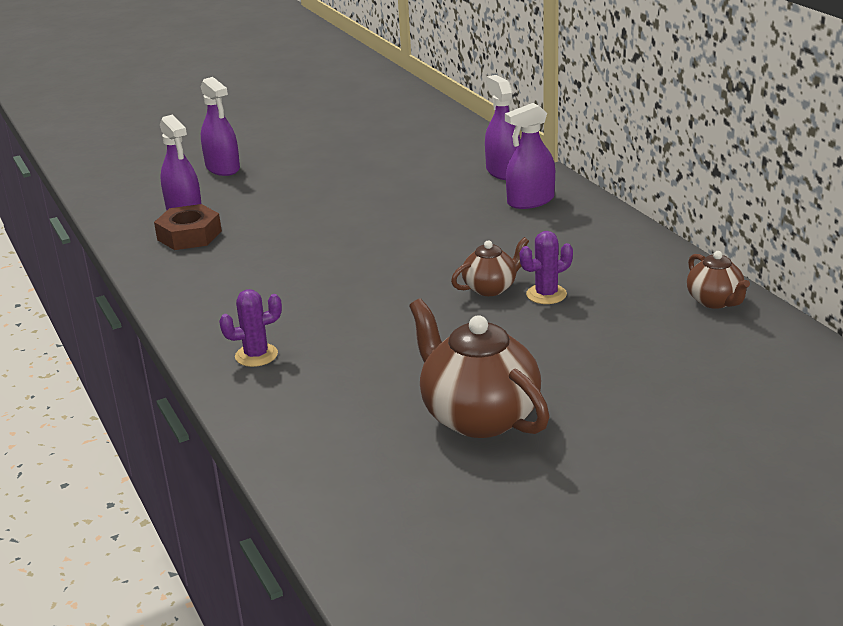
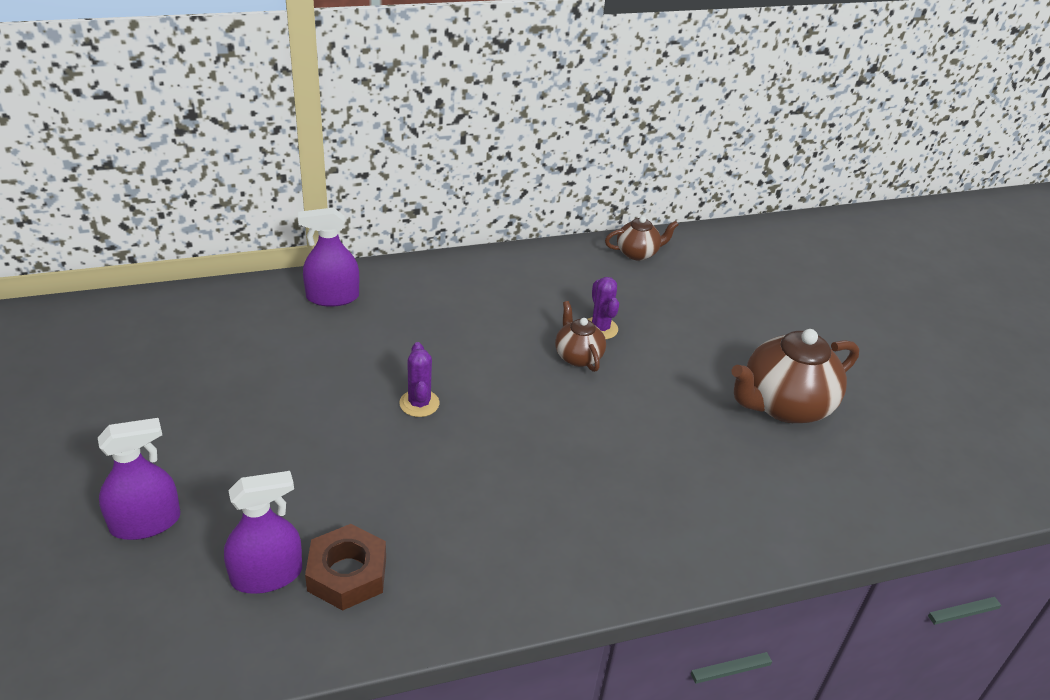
camera: 85 degrees left, 10 degrees up
purple cactus [219,289,282,367] -> purple cactus moved to [399,342,440,417]
purple spray bottle [505,103,555,209] -> none

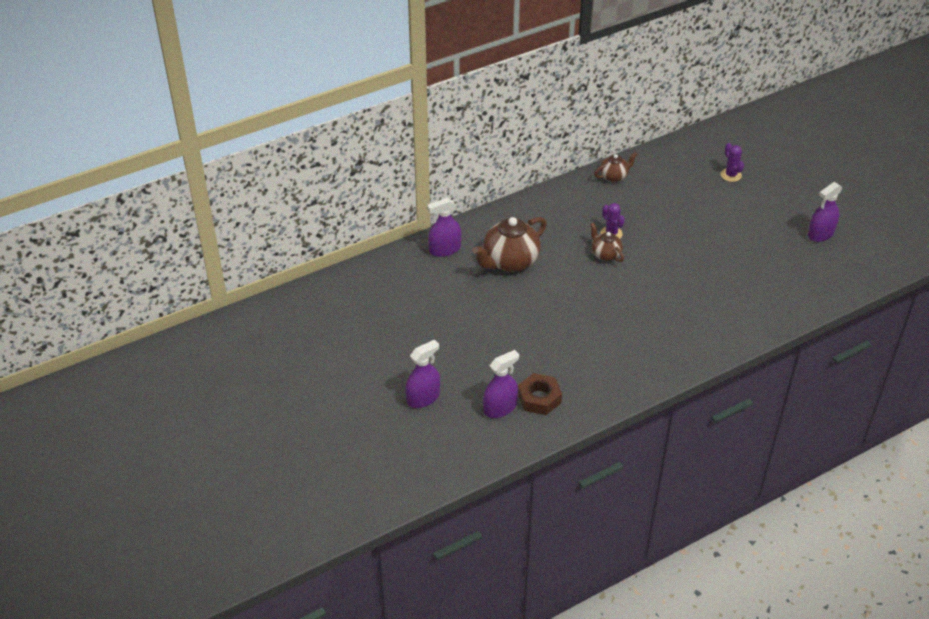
camera: 10 degrees left, 5 degrees up
purple cactus [399,342,440,417] -> purple cactus moved to [721,143,744,182]
brown teapot [731,329,859,423] -> brown teapot moved to [472,217,547,272]
none -> purple spray bottle [808,182,843,242]

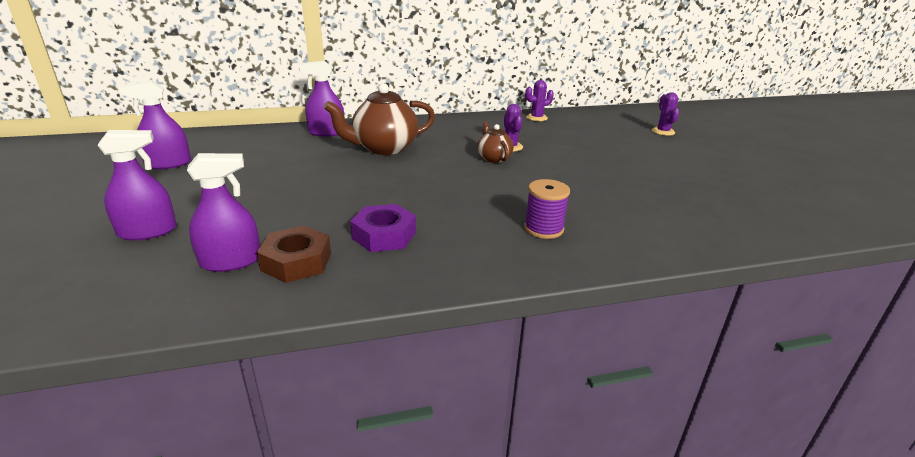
camera: 15 degrees right, 15 degrees down
brown teapot [594,152,637,182] -> purple cactus [525,80,554,121]
purple spray bottle [808,182,843,242] -> purple spray bottle moved to [120,80,191,169]
none -> purple nut [350,204,416,252]
none -> purple spool [524,179,570,239]

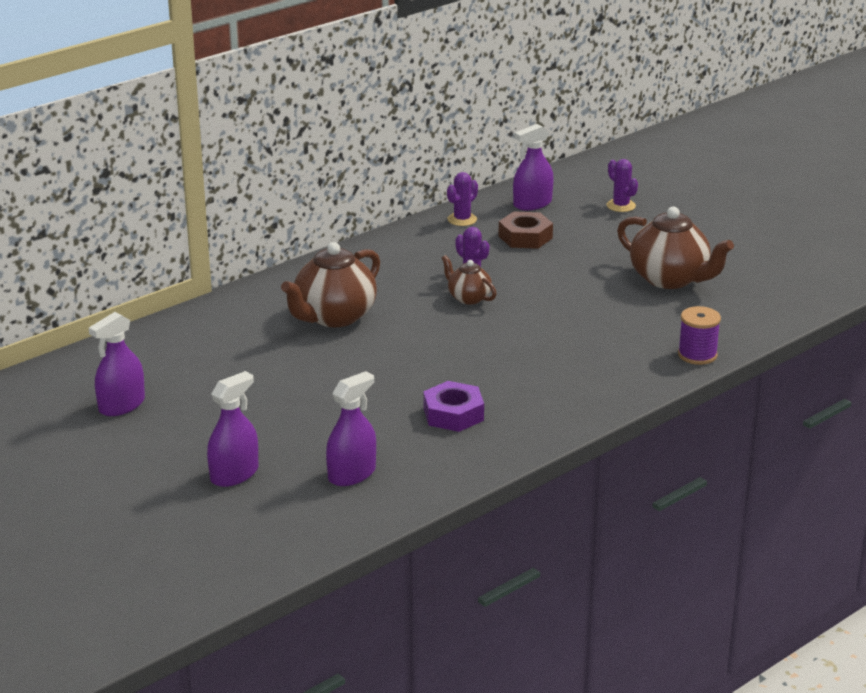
camera: 25 degrees left, 0 degrees up
brown nut [257,226,331,283] -> brown nut moved to [499,211,553,249]
purple spray bottle [299,60,344,136] -> purple spray bottle moved to [513,124,554,210]
purple spool [524,179,570,239] -> purple spool moved to [678,306,721,365]
none -> brown teapot [617,207,734,289]

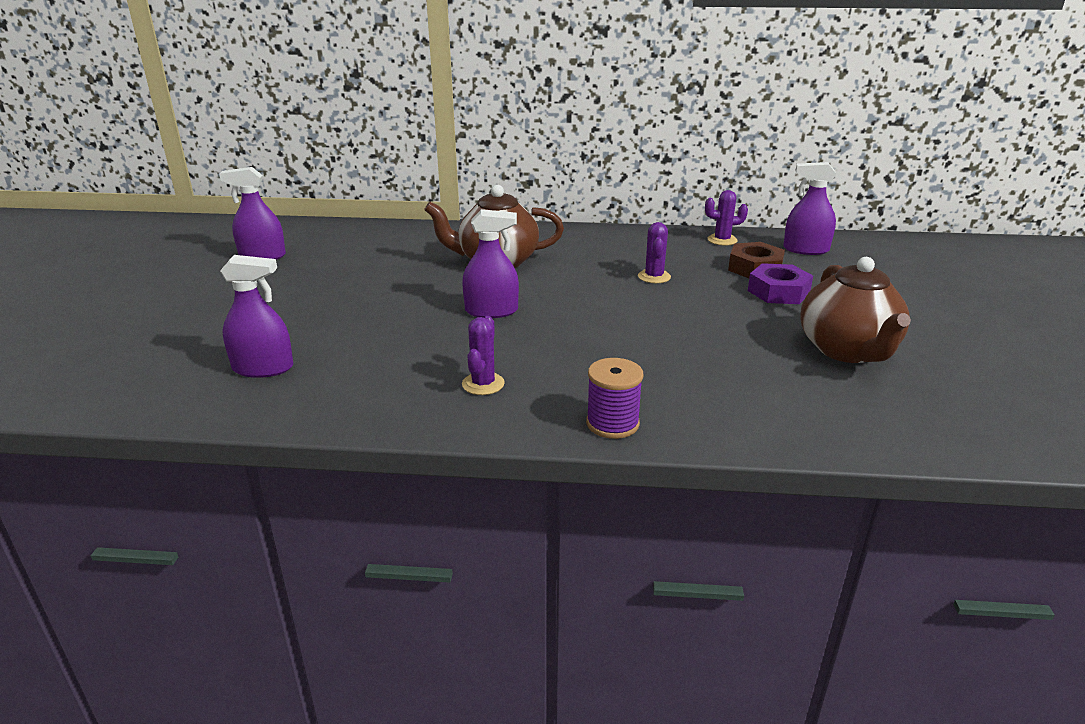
camera: 45 degrees right, 0 degrees up
purple spray bottle [207,371,258,487] -> purple spray bottle moved to [462,209,519,318]
purple nut [423,381,484,432] -> purple nut moved to [748,263,813,304]
brown teapot [442,255,497,305] -> none
purple cactus [607,159,638,212] -> purple cactus moved to [462,316,505,395]
purple spool [678,306,721,365] -> purple spool moved to [586,358,643,439]

